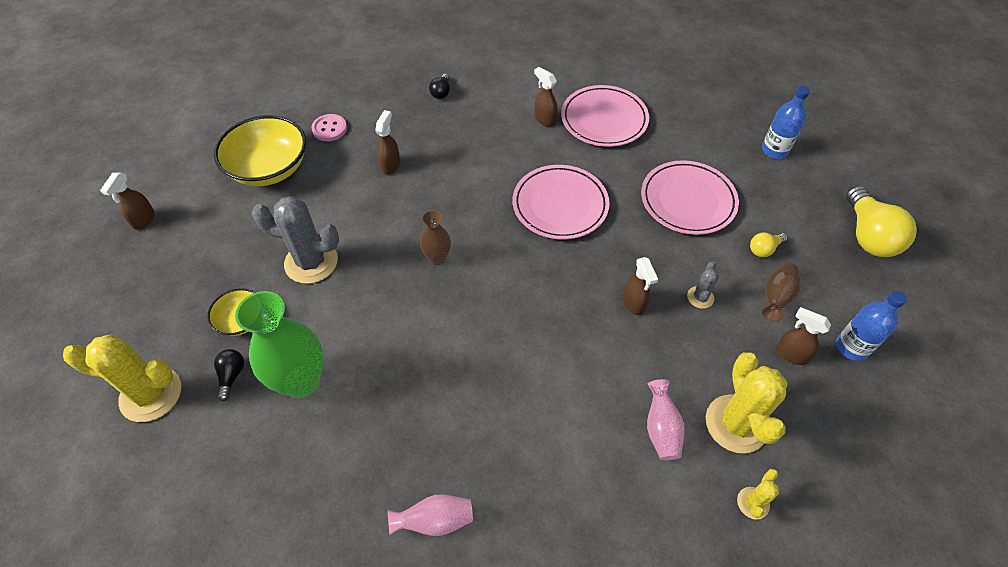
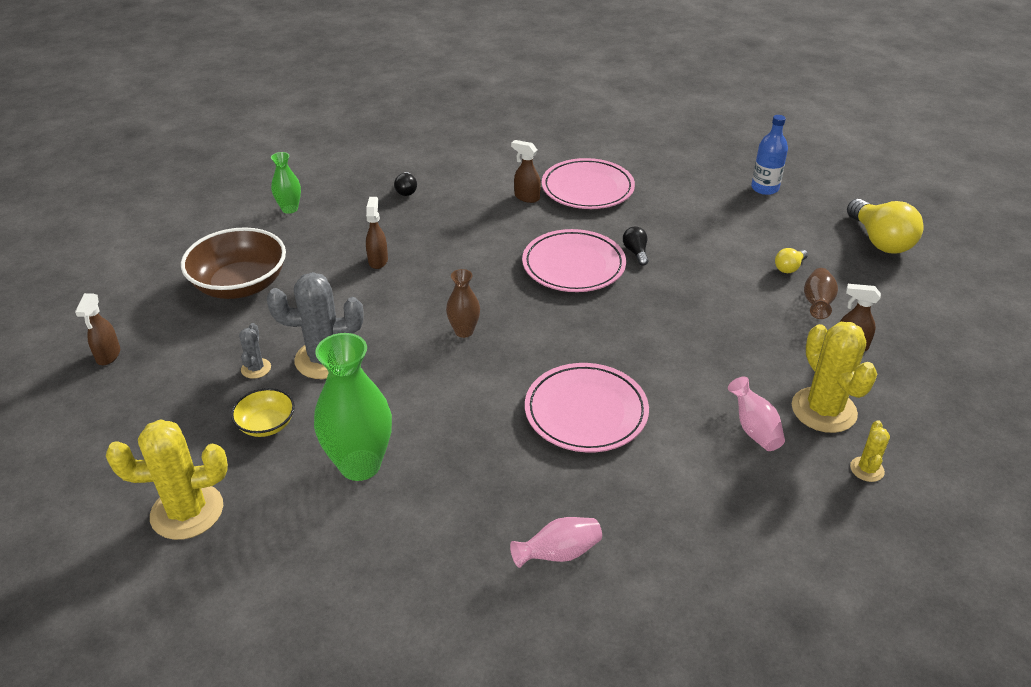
camera: 15 degrees left, 15 degrees down
yellow bowl [214,115,306,186] -> brown bowl [181,227,286,299]
black light bulb [214,349,244,402] -> black light bulb moved to [623,226,649,266]
pink button [312,114,347,141] -> none
brown spray bottle [623,257,658,315] -> none
pink plate [641,160,739,235] -> pink plate moved to [525,363,649,452]
grey cactus [687,261,719,309] -> grey cactus moved to [239,323,271,379]
blue bottle [836,291,907,361] -> none
none -> green vase [271,152,301,214]

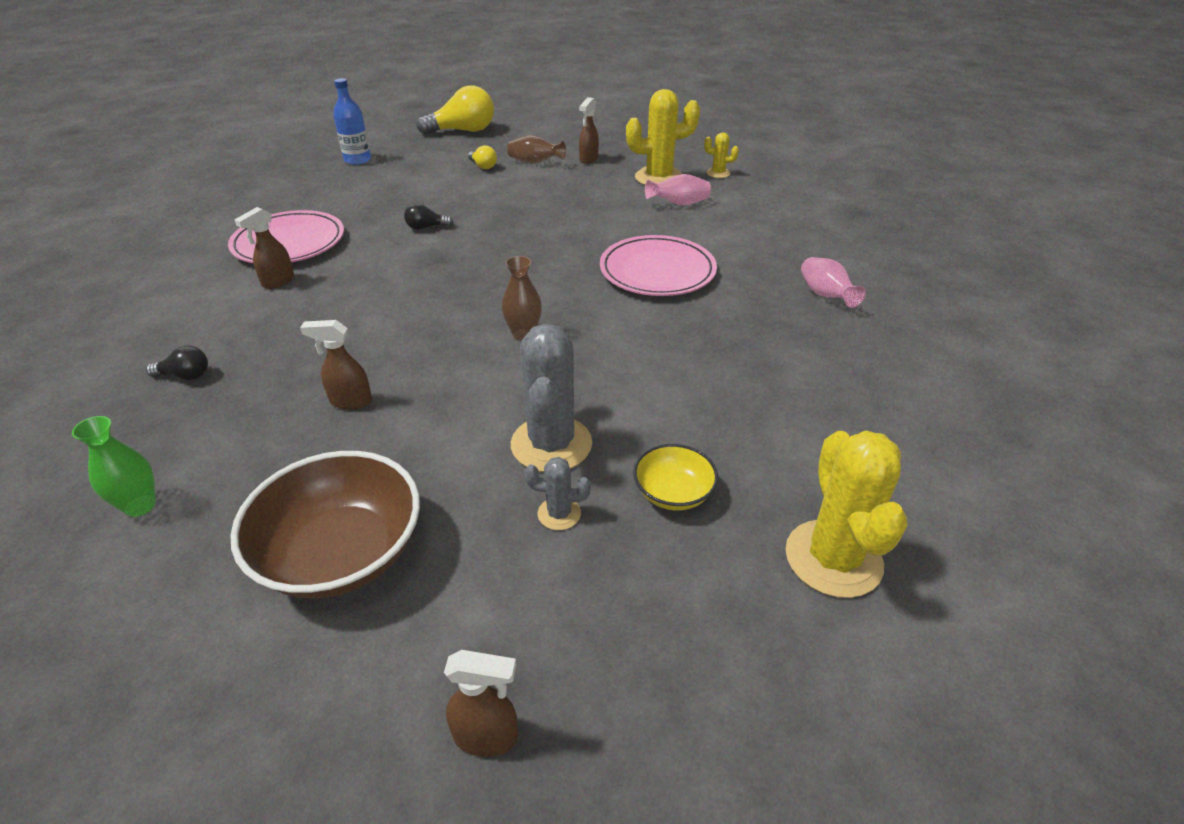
camera: 85 degrees left, 0 degrees up
green vase [314,333,392,481] -> none
pink plate [522,229,626,292] -> none

